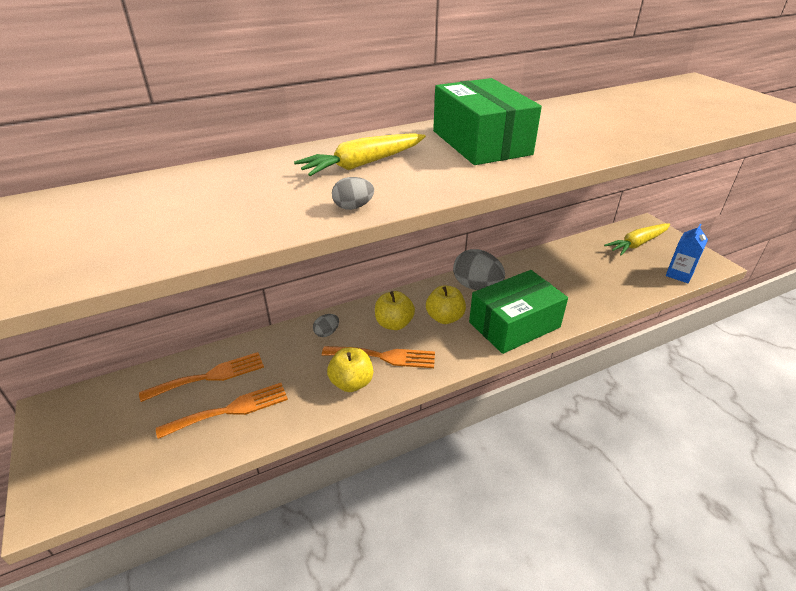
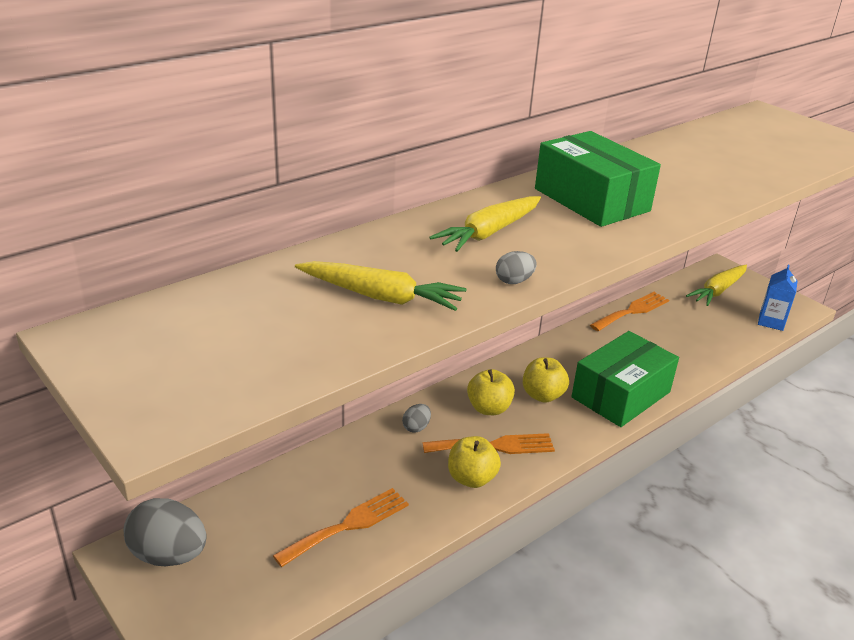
camera: 15 degrees left, 5 degrees down
orange fork [139,352,264,402] -> orange fork moved to [590,292,669,331]
grey egg [453,249,505,290] -> grey egg moved to [124,498,207,566]
none -> yellow carrot [295,261,466,311]

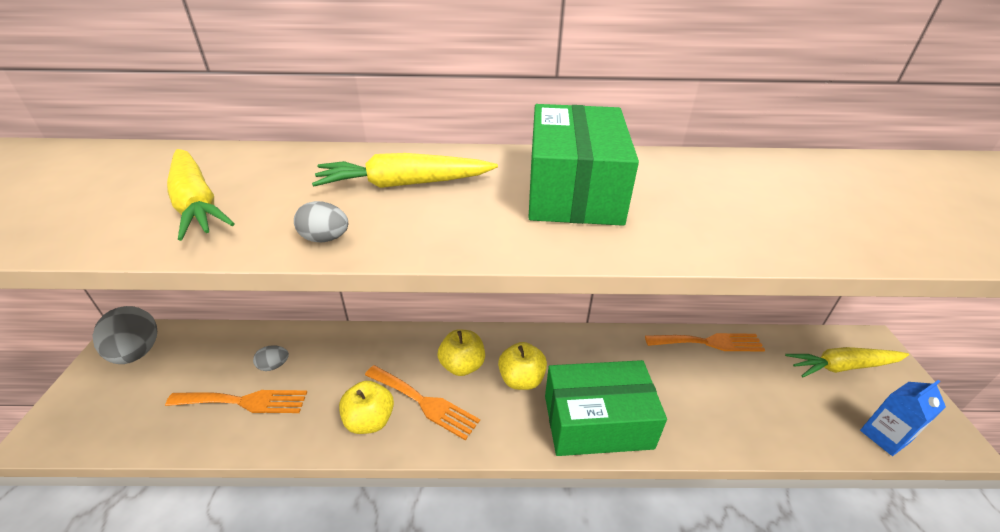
camera: 40 degrees right, 5 degrees up
grey egg [402,404,431,433] -> grey egg moved to [253,345,289,371]

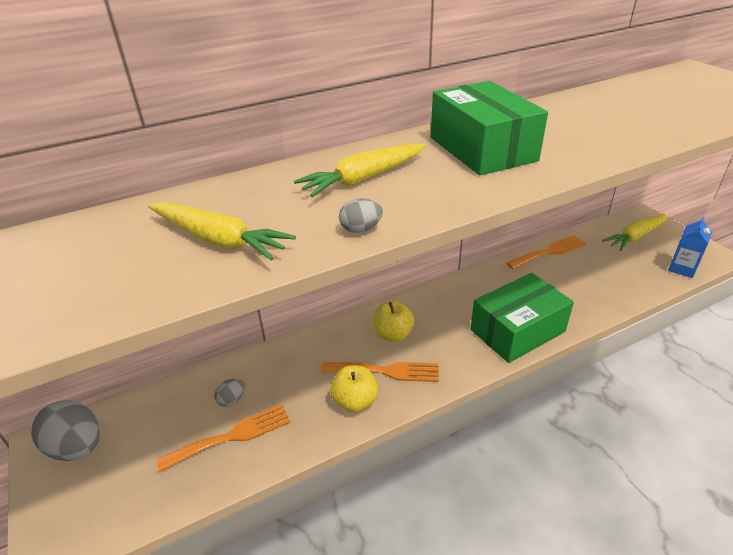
camera: 25 degrees left, 0 degrees up
yellow apple [498,342,547,390] -> none

